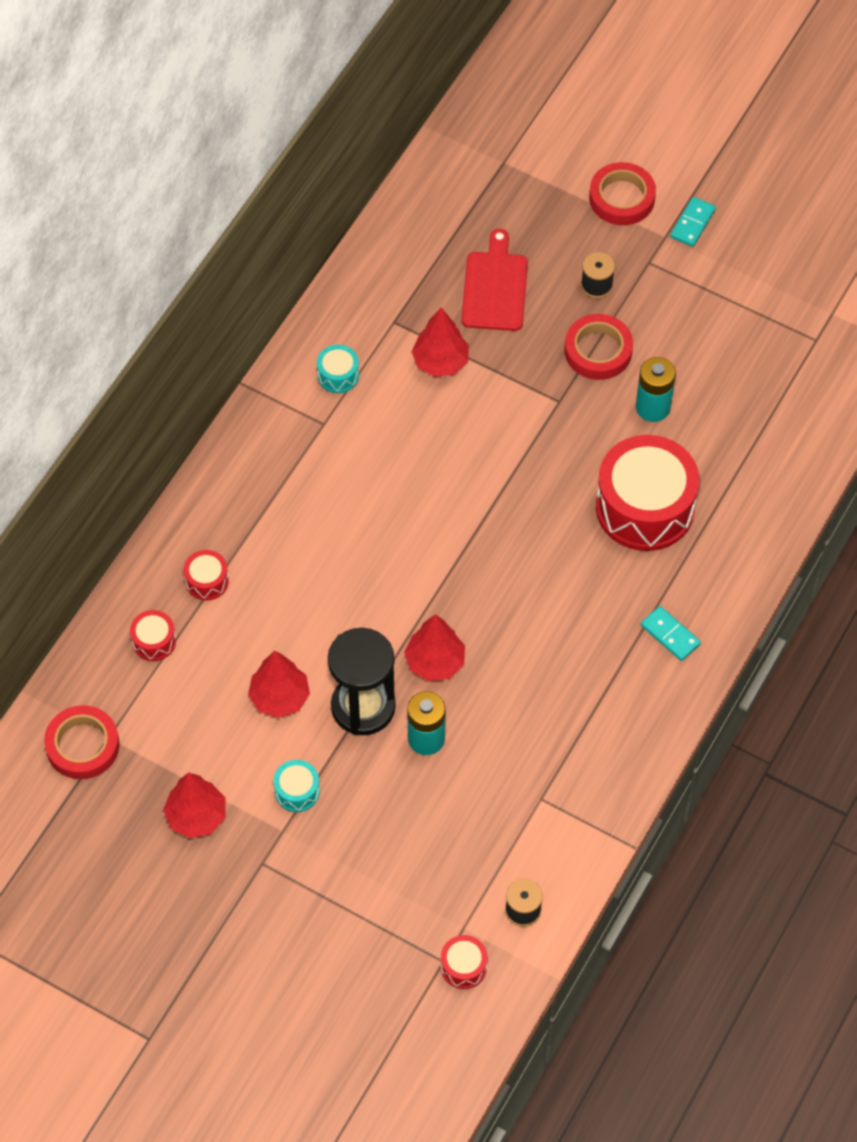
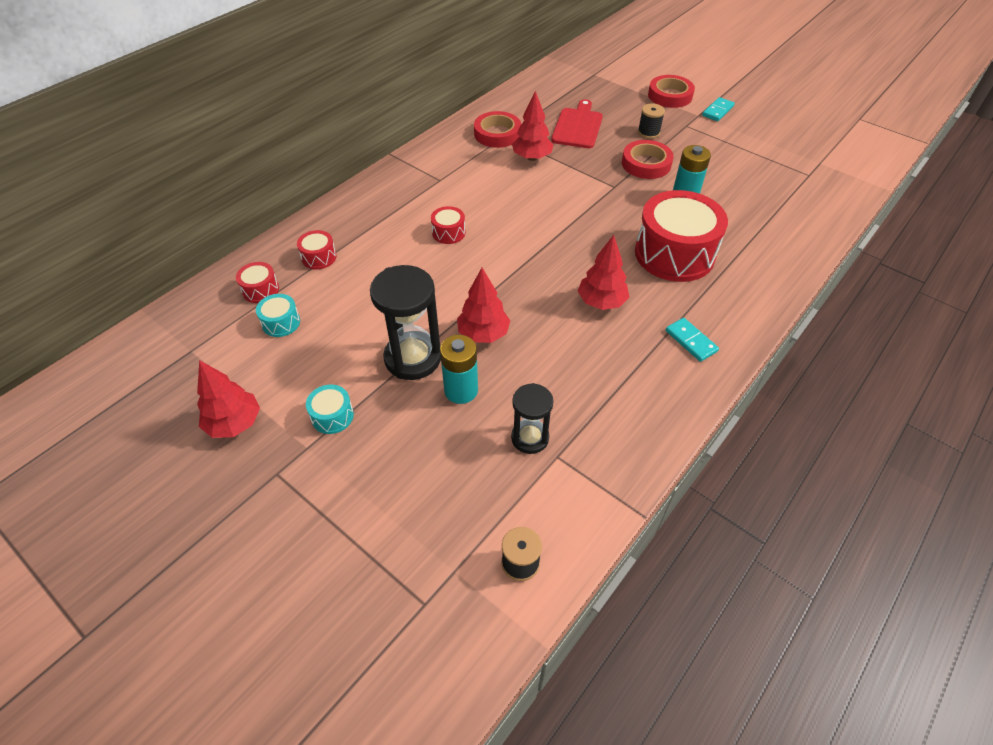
camera: 10 degrees right, 10 degrees down
red tape [44,705,120,779] -> red tape moved to [474,111,521,148]
red tree [248,651,310,718] -> red tree moved to [578,235,629,310]
turquoise drum [317,345,359,393] -> turquoise drum moved to [256,294,300,337]
red drum [441,935,488,989] -> red drum moved to [431,206,466,244]
none -> black hourglass [511,383,553,454]

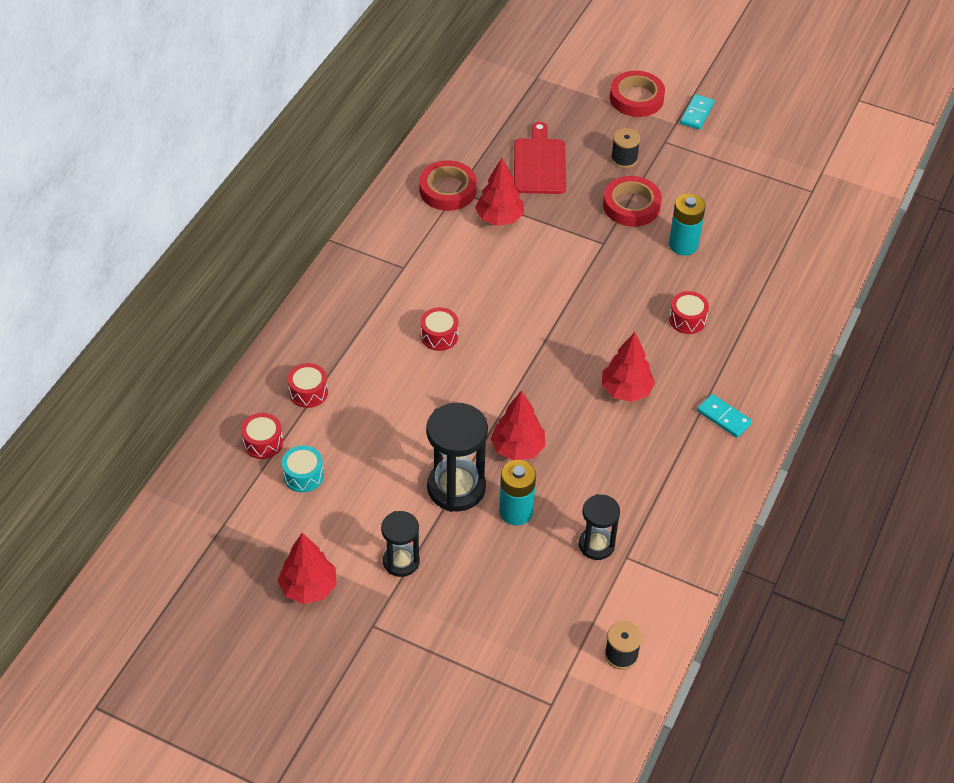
camera: 15 degrees left, 0 degrees up
turquoise drum [306,385,354,434] -> black hourglass [381,511,420,577]
red drum [635,190,728,282] -> red drum [669,291,709,334], size x0.43

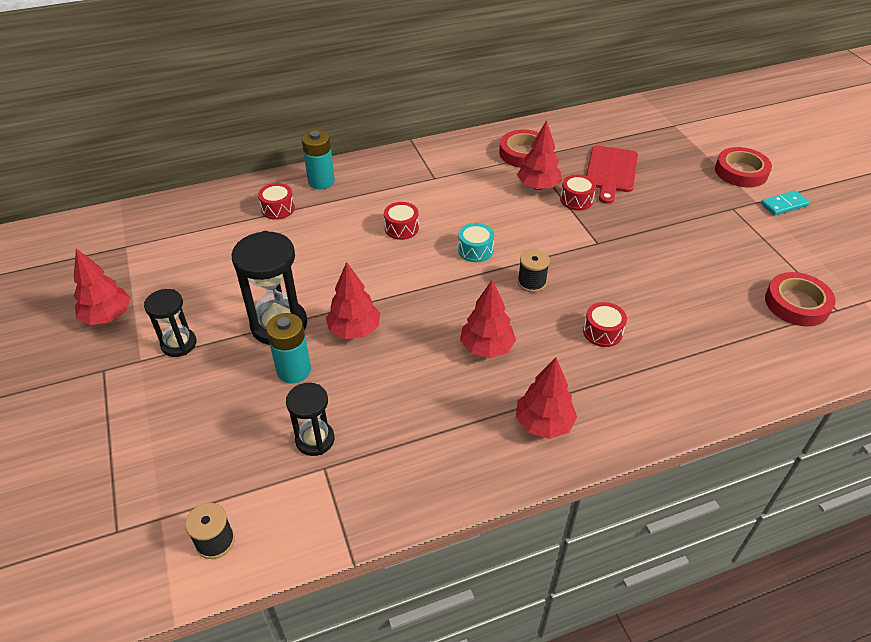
camera: 45 degrees right, 5 degrees down
red drum [241,413,283,459] -> red drum moved to [560,174,596,210]
turquoise drum [282,445,324,492] -> turquoise drum moved to [458,223,494,262]
red cutting board [514,122,566,194] -> red cutting board turned 150 degrees clockwise [586,146,638,204]
red tape [603,176,662,227] -> red tape moved to [765,272,836,327]
black spool [611,128,640,168] -> black spool moved to [518,249,550,292]
turquoise battery [669,194,706,256] -> turquoise battery moved to [302,130,335,189]
turquoise domino [697,394,752,438] -> red tree [516,357,577,439]

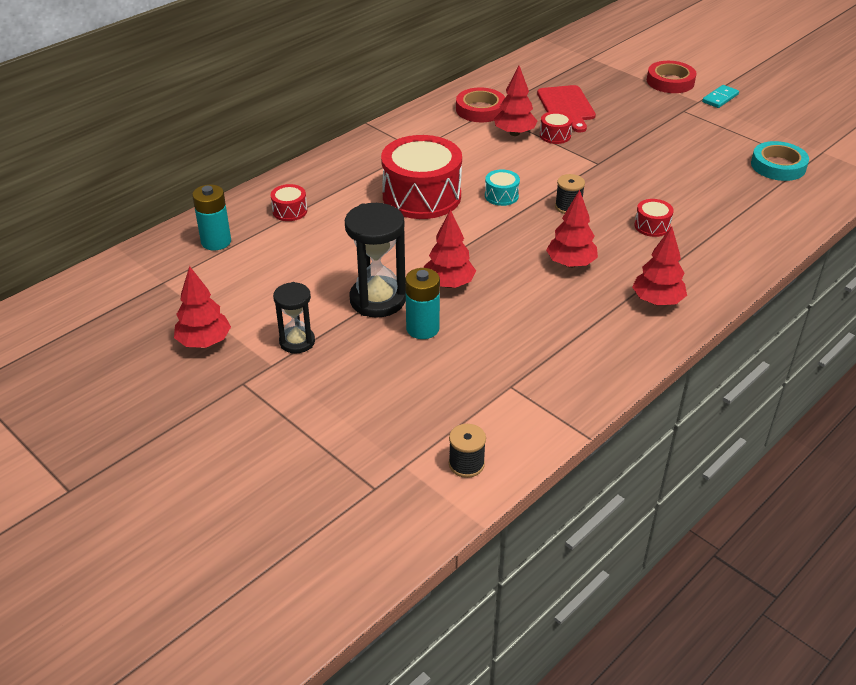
camera: 25 degrees left, 5 degrees down
black hourglass [286,383,334,456] -> none
turquoise battery [302,130,335,189] -> turquoise battery moved to [192,185,231,250]
red drum [384,202,419,240] -> red drum [381,135,462,219], size x2.31
red tape [765,272,836,327] -> turquoise tape [751,141,809,181]

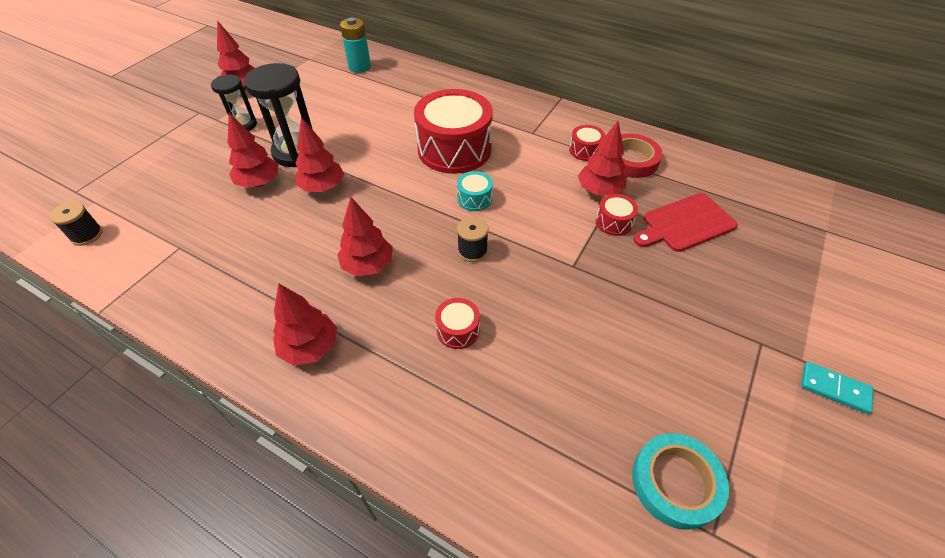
camera: 75 degrees right, 10 degrees up
red drum [270,184,307,221] -> red drum moved to [569,125,605,161]
turquoise battery [405,268,440,339] -> red tree [227,113,279,188]
red tape [647,61,697,93] -> none

